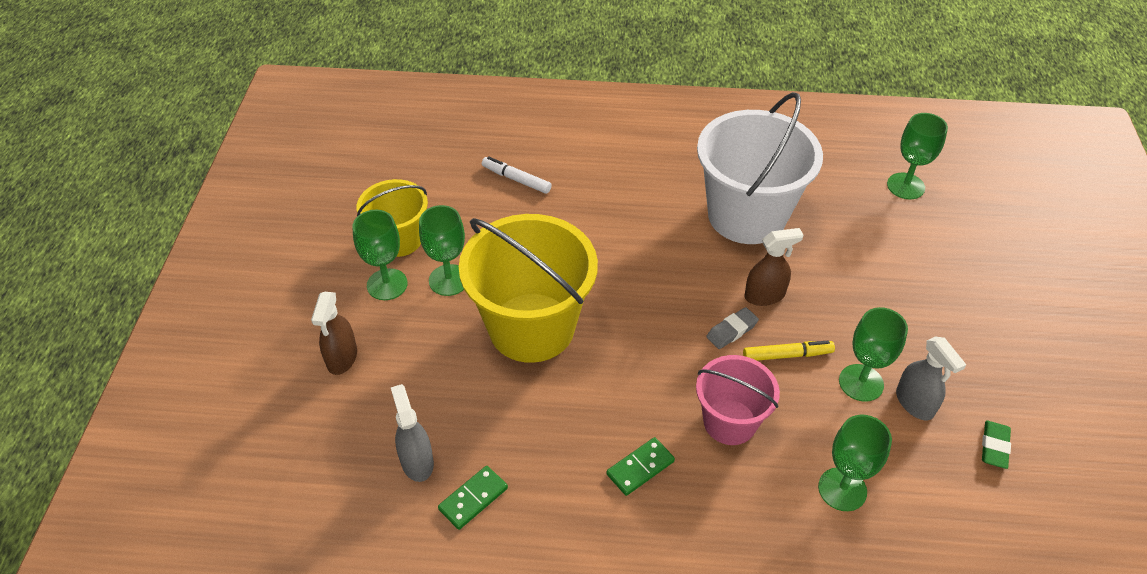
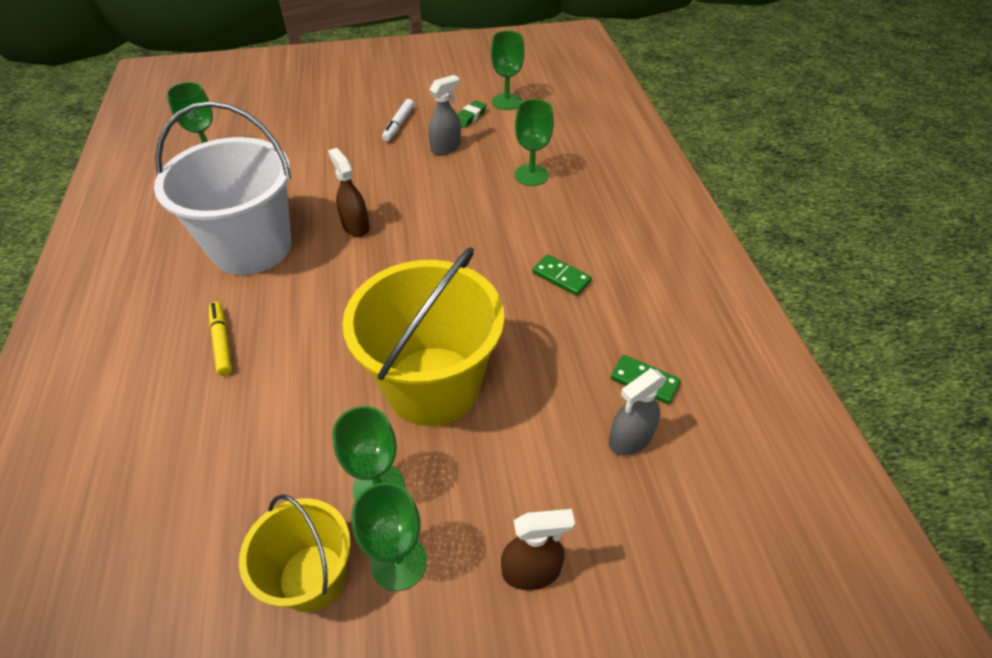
camera: 105 degrees left, 0 degrees up
white marker [482,156,552,194] -> white marker moved to [382,99,414,142]
pink bucket [696,355,780,445] -> none
grey eraser [706,307,759,349] -> none
yellow marker [743,341,835,361] -> yellow marker moved to [209,301,232,376]
green goblet [839,307,908,402] -> green goblet moved to [491,31,524,110]
green eraser [982,421,1011,469] -> green eraser turned 60 degrees counterclockwise [457,100,487,128]

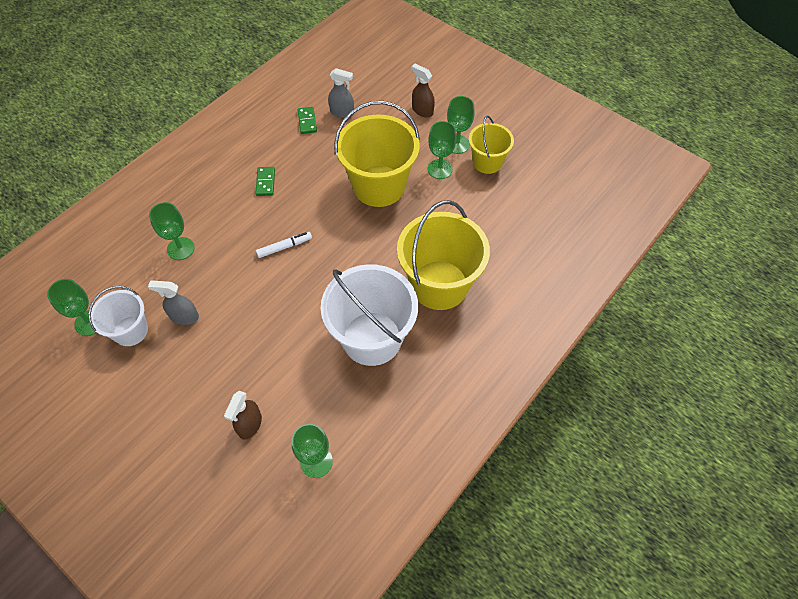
camera: 130 degrees left, 10 degrees up
yellow marker [209,301,232,376] -> yellow bucket [397,200,490,310]
brown spray bottle [328,148,370,237] -> brown spray bottle moved to [224,391,262,440]
white marker [382,99,414,142] -> white marker moved to [256,232,312,258]
green eraser [457,100,487,128] -> white bucket [88,286,148,346]

